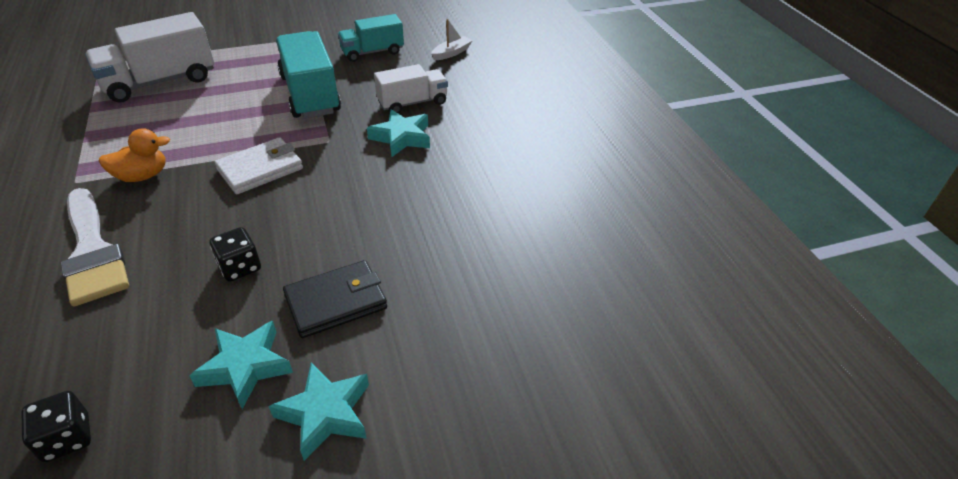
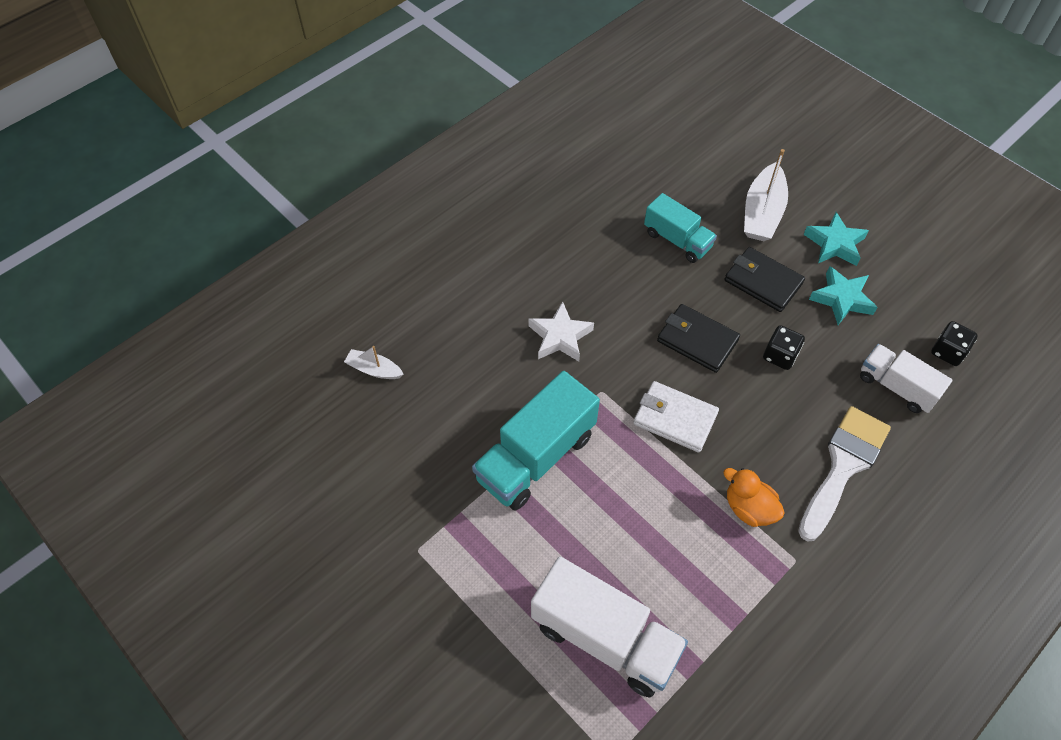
camera: 115 degrees left, 15 degrees up
turquoise truck [338,14,404,62] -> turquoise truck moved to [644,193,717,263]
turquoise star [367,109,430,157] -> white star [529,302,594,362]
white truck [374,64,448,113] -> white truck moved to [860,344,953,413]
none -> black wallet [657,304,740,373]
none -> white boat [744,149,788,241]

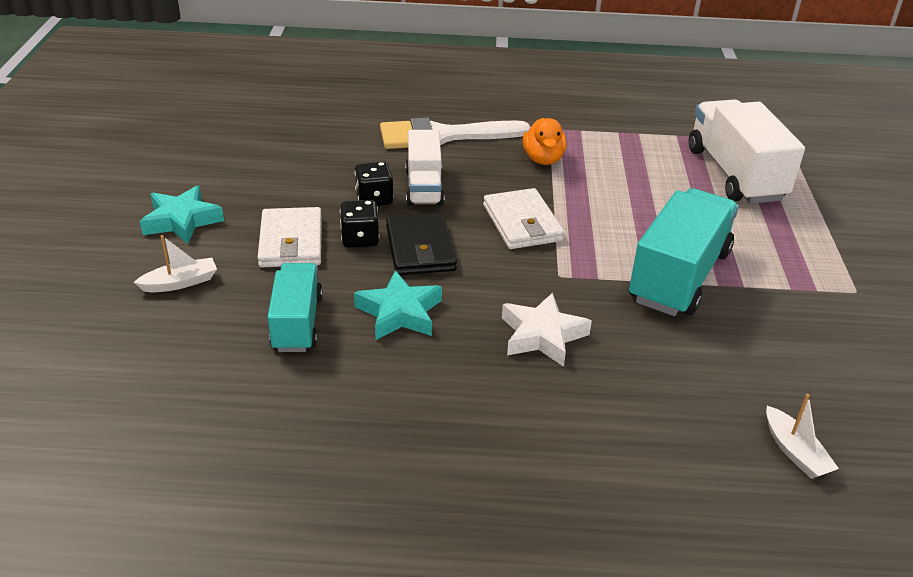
camera: 135 degrees left, 20 degrees down
turquoise truck [472,371,600,511] -> turquoise truck turned 60 degrees counterclockwise [629,188,739,316]
black wallet [724,247,805,312] -> white wallet [257,207,322,267]
white boat [744,149,788,241] -> white boat [134,235,217,292], size x0.55
turquoise star [809,266,878,325] -> turquoise star moved to [354,270,442,340]
white truck [860,344,953,413] -> white truck moved to [406,130,444,206]
black dice [931,321,978,366] -> black dice moved to [340,200,379,248]

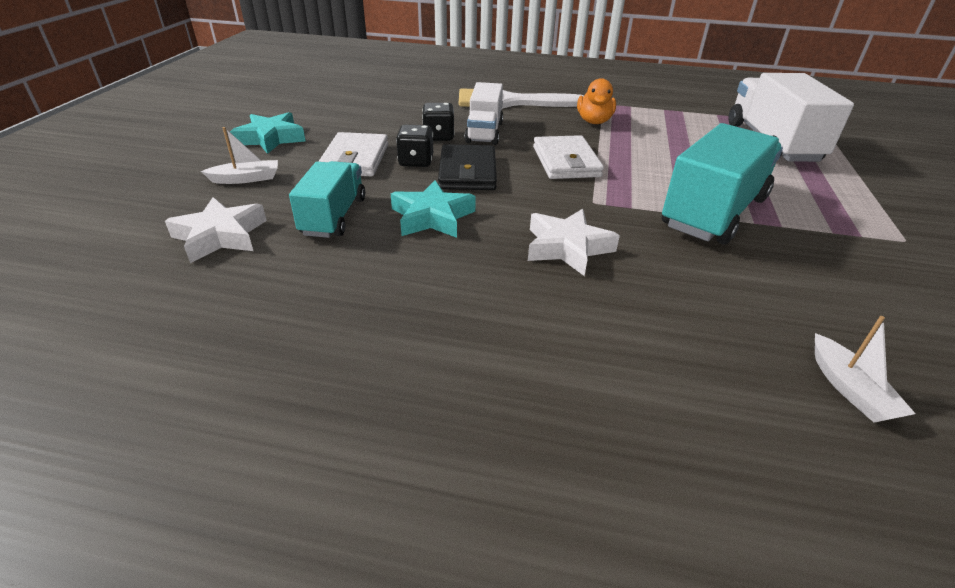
camera: 10 degrees right, 0 degrees up
none -> white star [165,197,267,263]

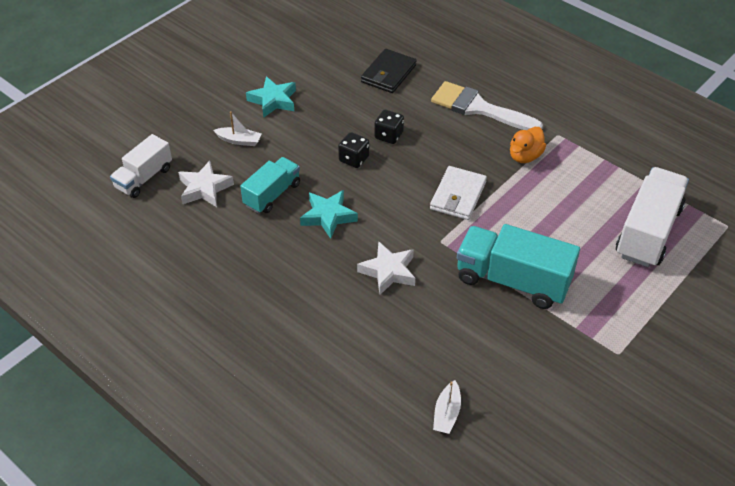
camera: 30 degrees right, 10 degrees up
white wallet [318,132,388,176] -> none
black wallet [438,144,497,190] -> black wallet moved to [361,49,417,93]
white truck [465,82,503,145] -> white truck moved to [110,134,172,198]
turquoise truck [662,123,783,245] -> turquoise truck turned 135 degrees counterclockwise [457,224,580,309]

